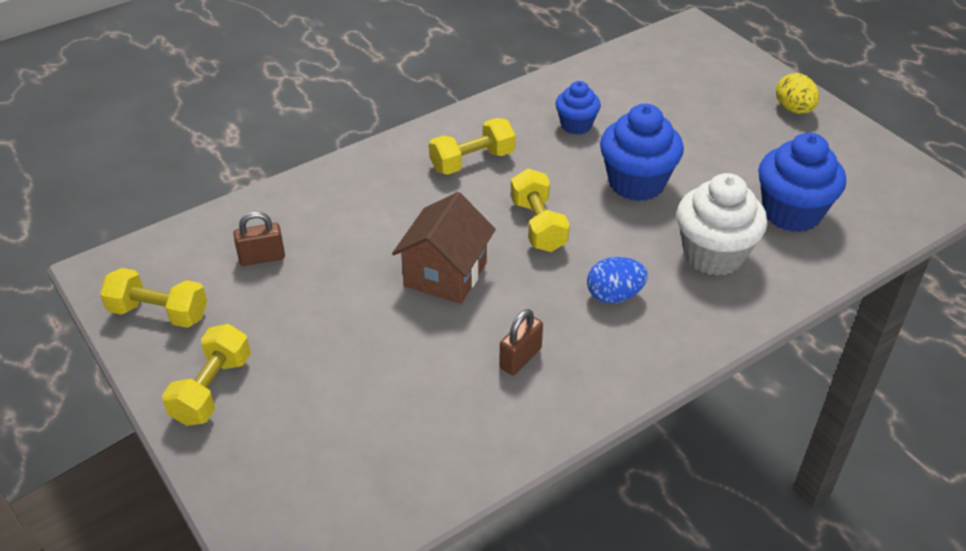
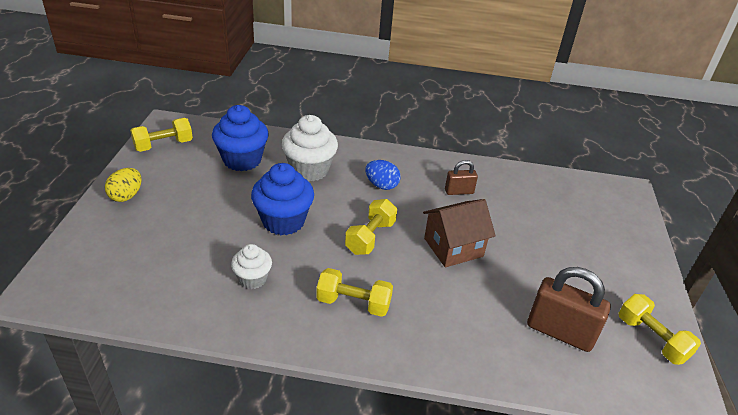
camera: 140 degrees left, 5 degrees down
yellow dumbbell [162,324,251,426] -> yellow dumbbell moved to [130,118,193,152]
brown padlock [233,212,285,266] -> brown padlock [527,267,611,352], size x1.82
blue cupcake [555,81,601,135] -> white cupcake [231,244,272,289]

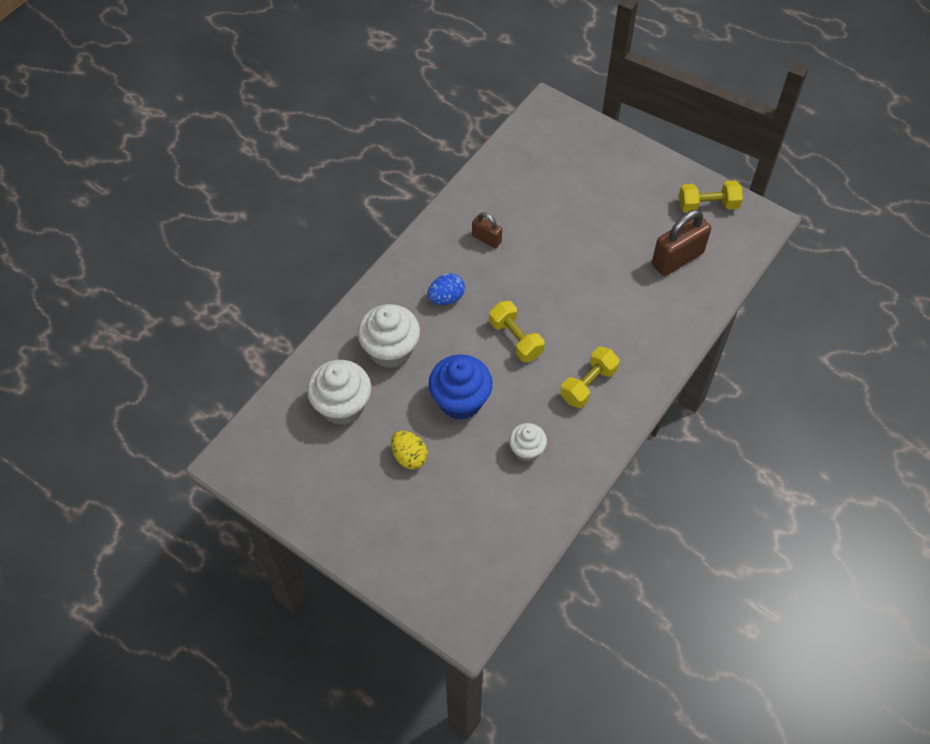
camera: 60 degrees left, 20 degrees up
yellow egg [105,168,142,202] -> yellow egg moved to [391,431,428,469]
yellow dumbbell [130,118,193,152] -> none
blue cupcake [212,105,269,171] -> white cupcake [307,360,371,425]
brown house [423,199,496,267] -> none
brown padlock [445,160,478,195] -> brown padlock turned 75 degrees counterclockwise [472,213,502,248]

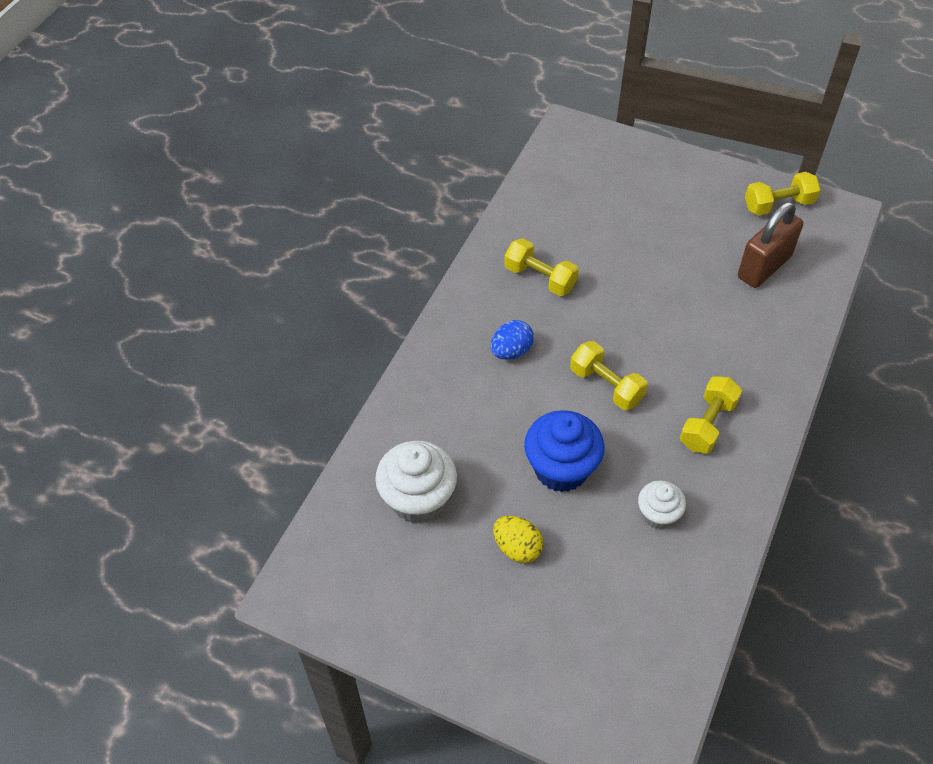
camera: 10 degrees left, 5 degrees down
white cupcake [358,304,420,368] -> none
brown padlock [472,213,502,248] -> yellow dumbbell [504,238,579,296]

